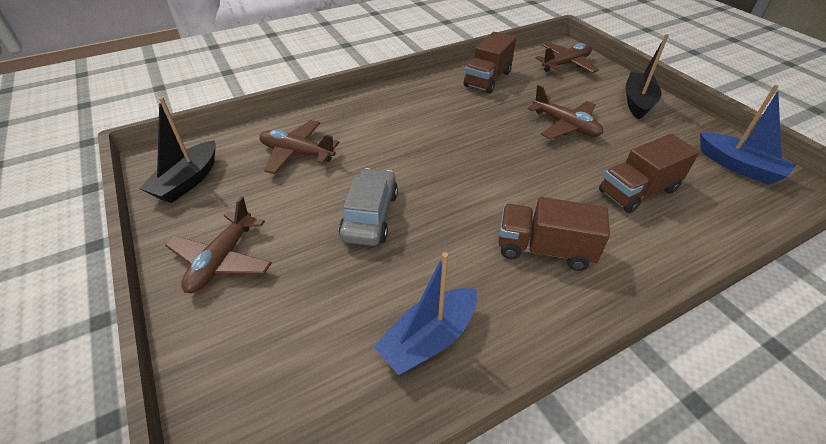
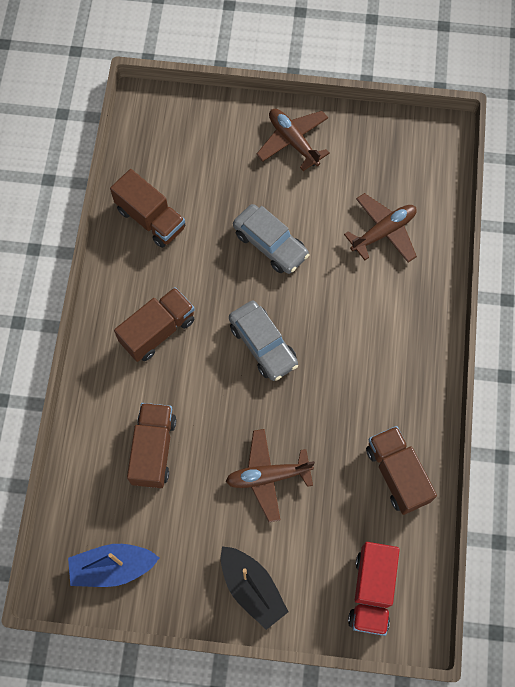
camera: 125 degrees right, 25 degrees up
black boat [139,97,216,203] -> none
blue boat [373,252,477,375] -> brown truck [110,169,185,248]
brown plane [536,42,599,73] -> red truck [348,542,400,636]
none -> grey car [229,301,298,381]

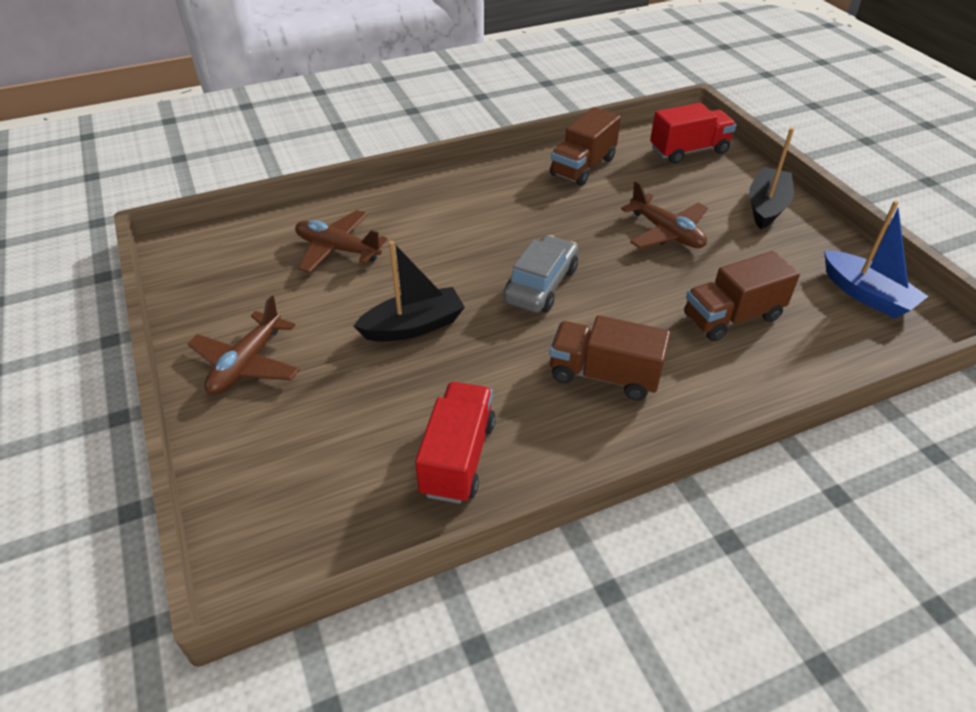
camera: 120 degrees left, 25 degrees down
brown truck [110,169,185,248] -> red truck [415,382,496,504]
grey car [233,204,309,274] -> black boat [354,241,465,342]

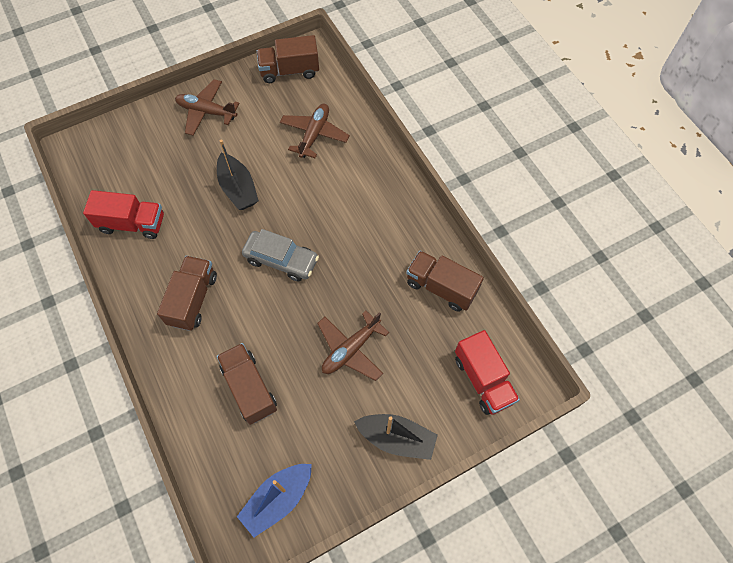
camera: 85 degrees right, 20 degrees up
none -> brown truck [257,35,319,83]

